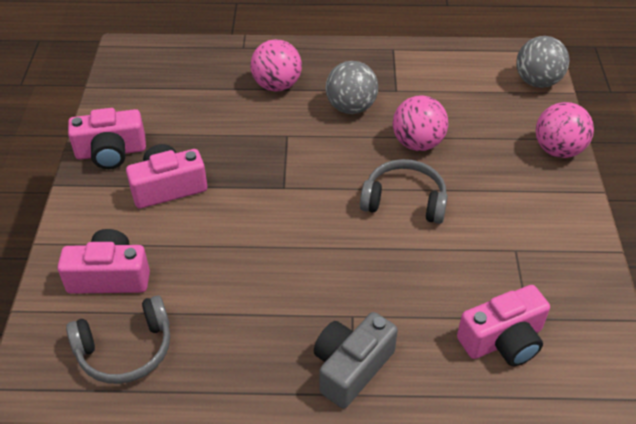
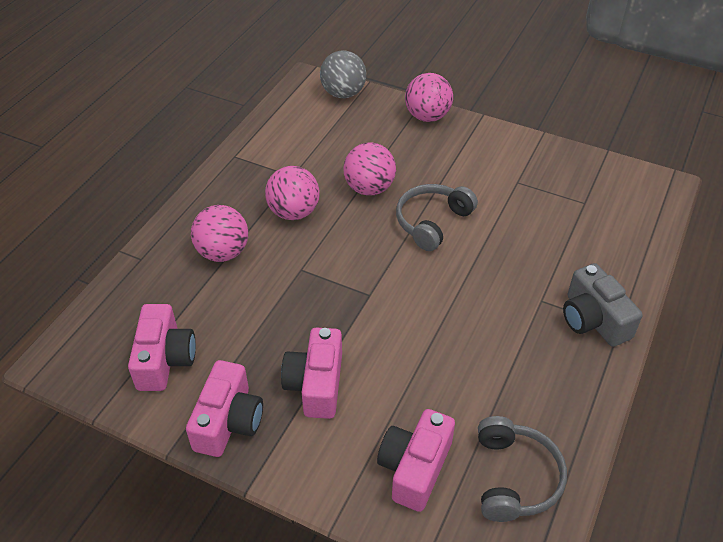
camera: 65 degrees left, 0 degrees up
grey ball [326,61,378,114] -> pink ball [265,166,320,220]
pink camera [457,285,550,366] -> pink camera moved to [128,304,196,391]

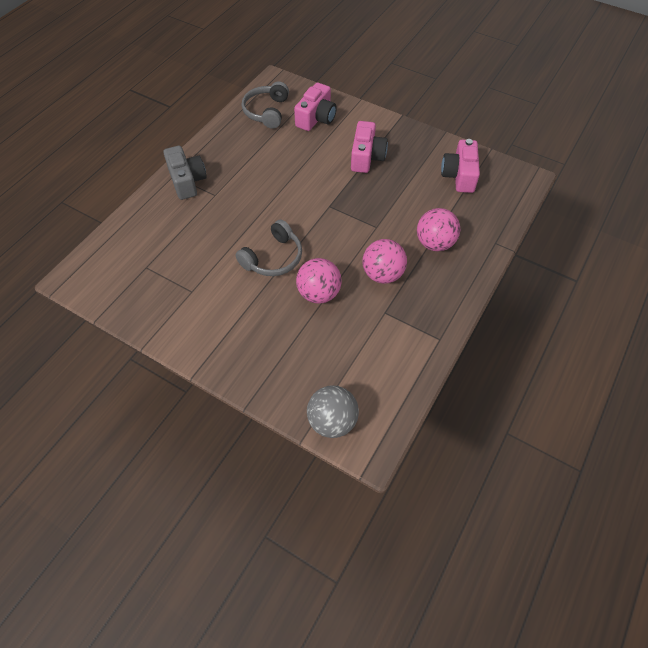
camera: 175 degrees left, 10 degrees up
pink camera [186,360,263,457] -> none
pink ball [405,73,453,122] -> none

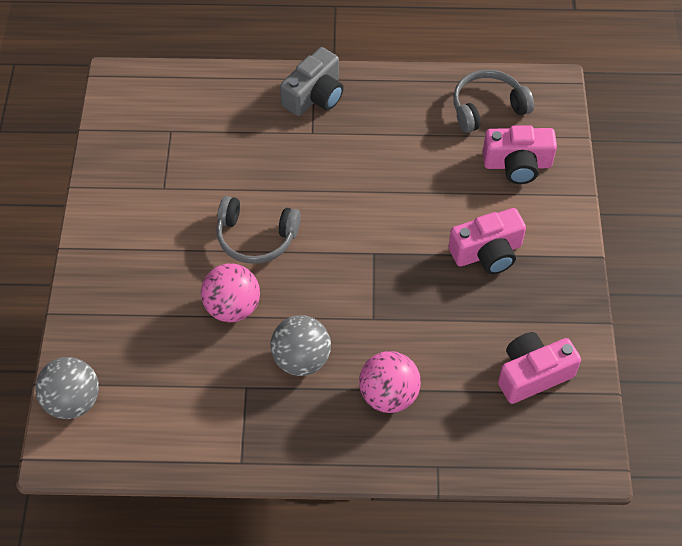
camera: 60 degrees right, 0 degrees up
pink ball [363,239,407,284] -> grey ball [270,315,331,376]

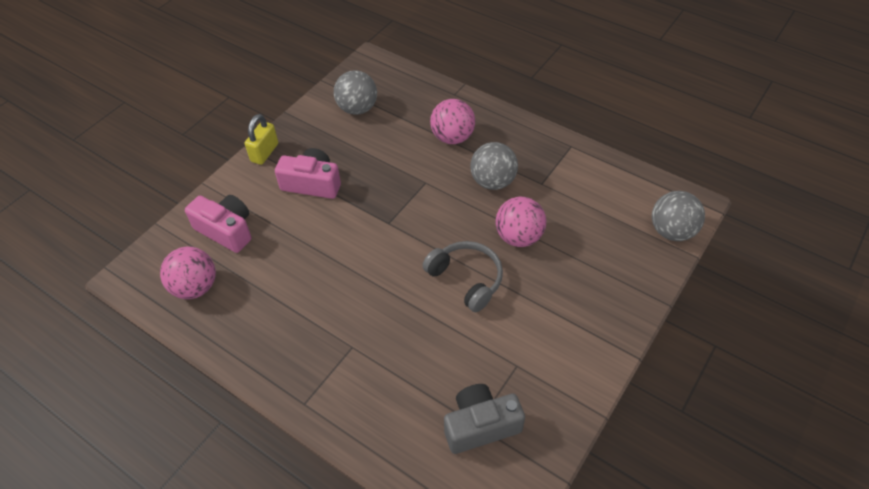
camera: 145 degrees left, 5 degrees down
grey camera [280,47,343,116] -> grey camera moved to [444,384,525,454]
grey headphones [453,70,534,133] -> pink ball [160,247,216,299]
pink camera [498,332,581,404] -> grey ball [334,70,377,115]
none -> yellow padlock [245,114,278,165]

